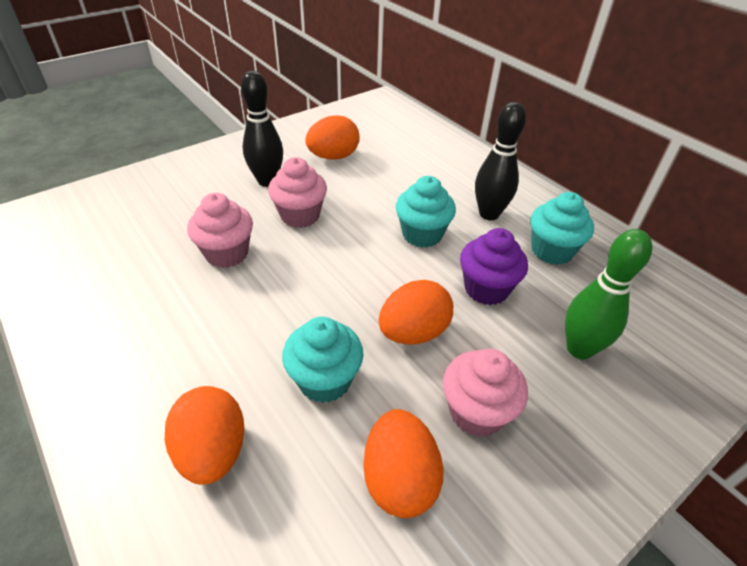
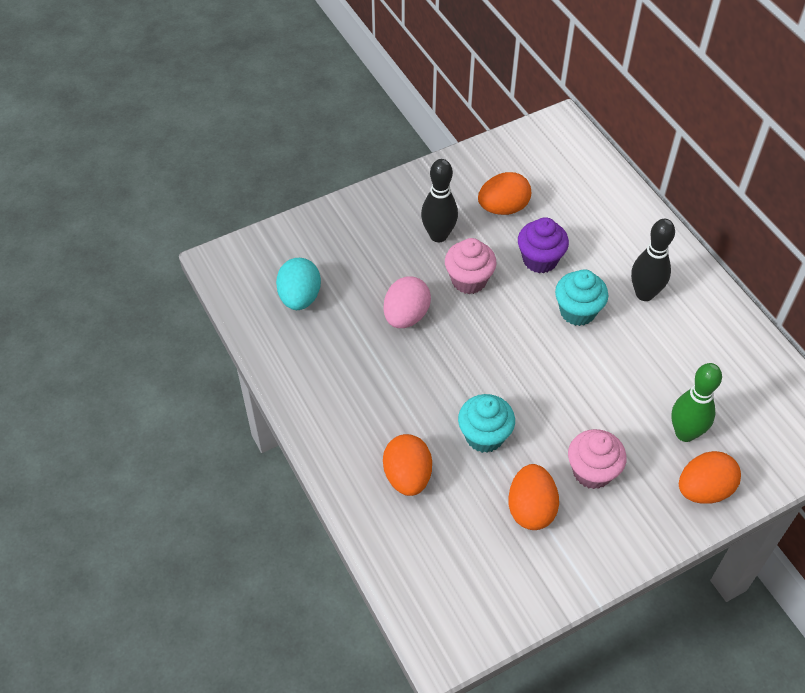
camera: 10 degrees right, 10 degrees up
pink cupcake [187,193,253,268] -> pink egg [384,276,431,328]
orange egg [379,280,453,344] -> orange egg moved to [679,451,741,504]
purple cupcake [460,228,528,305] -> purple cupcake moved to [518,217,569,273]
turquoise cupcake [531,192,594,265] -> none
none -> turquoise egg [276,258,321,310]

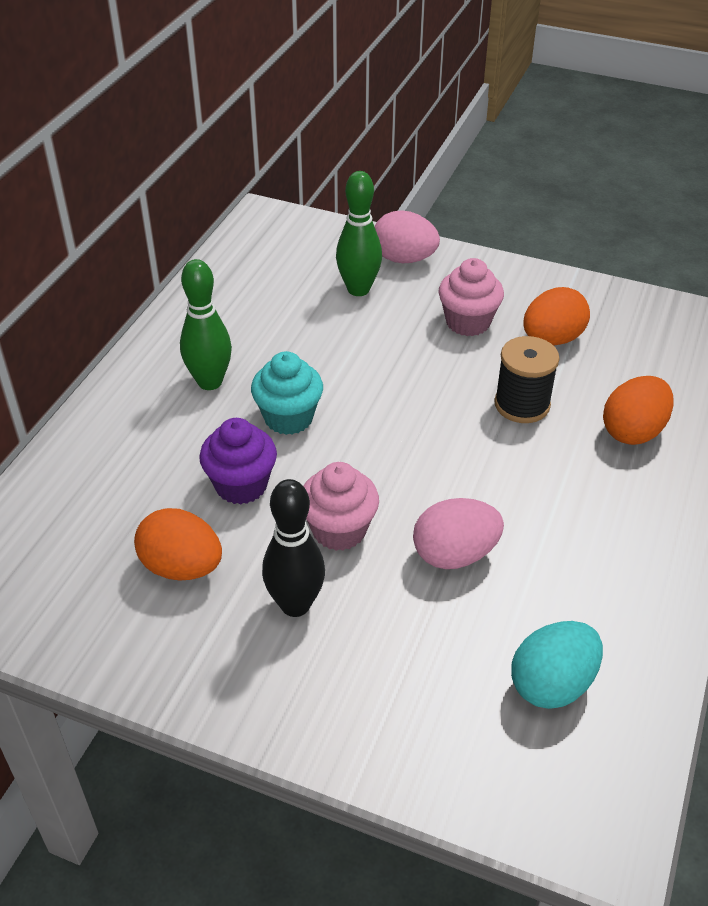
camera: 130 degrees left, 10 degrees down
turquoise cupcake [458,394,515,453] -> black spool [494,336,560,423]
black bowling pin [631,219,675,301] -> green bowling pin [180,259,232,390]
orange egg [679,451,741,504] -> pink egg [375,210,440,263]

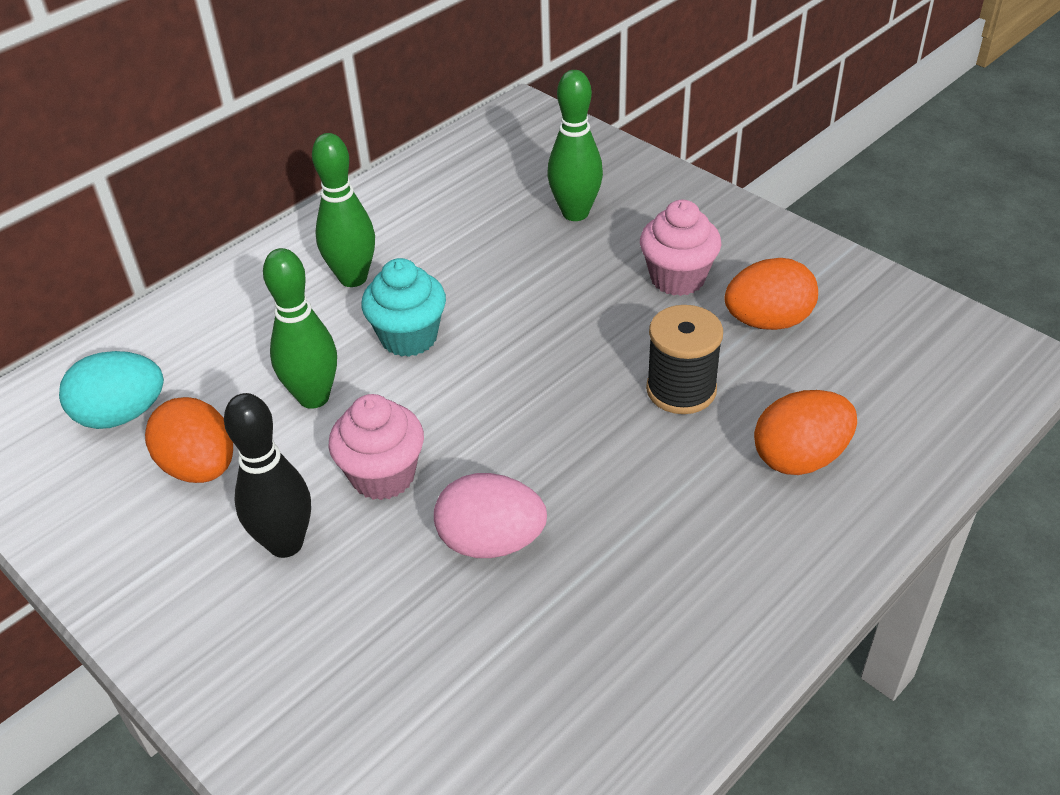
camera: 25 degrees right, 0 degrees up
purple cupcake [199,418,277,505] -> green bowling pin [263,248,337,409]
pink egg [375,210,440,263] -> none
turquoise egg [511,621,603,709] -> turquoise egg moved to [59,351,164,429]

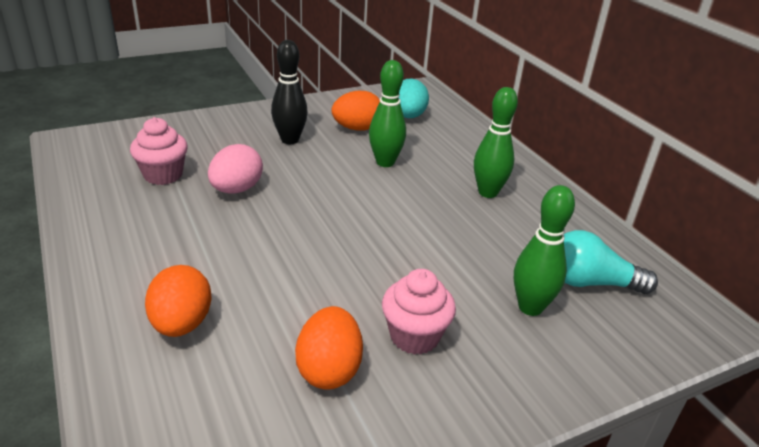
camera: 105 degrees right, 10 degrees down
pink cupcake [328,394,424,500] -> pink cupcake moved to [130,117,188,185]
turquoise cupcake [361,258,446,357] -> none
black spool [646,305,723,414] -> none
none -> turquoise light bulb [564,230,658,294]

